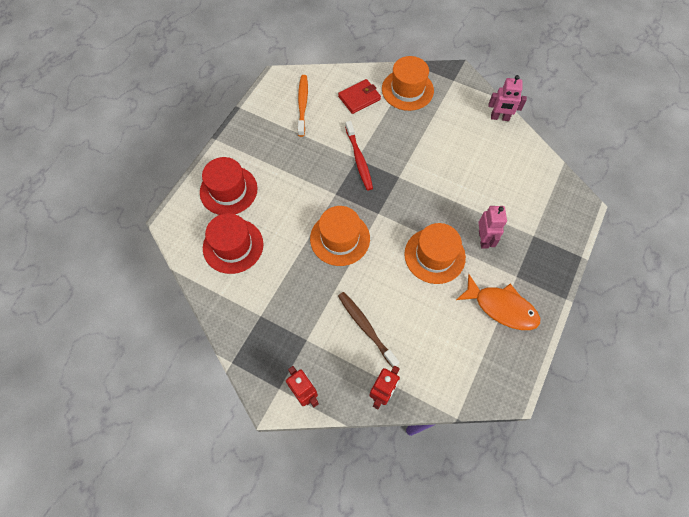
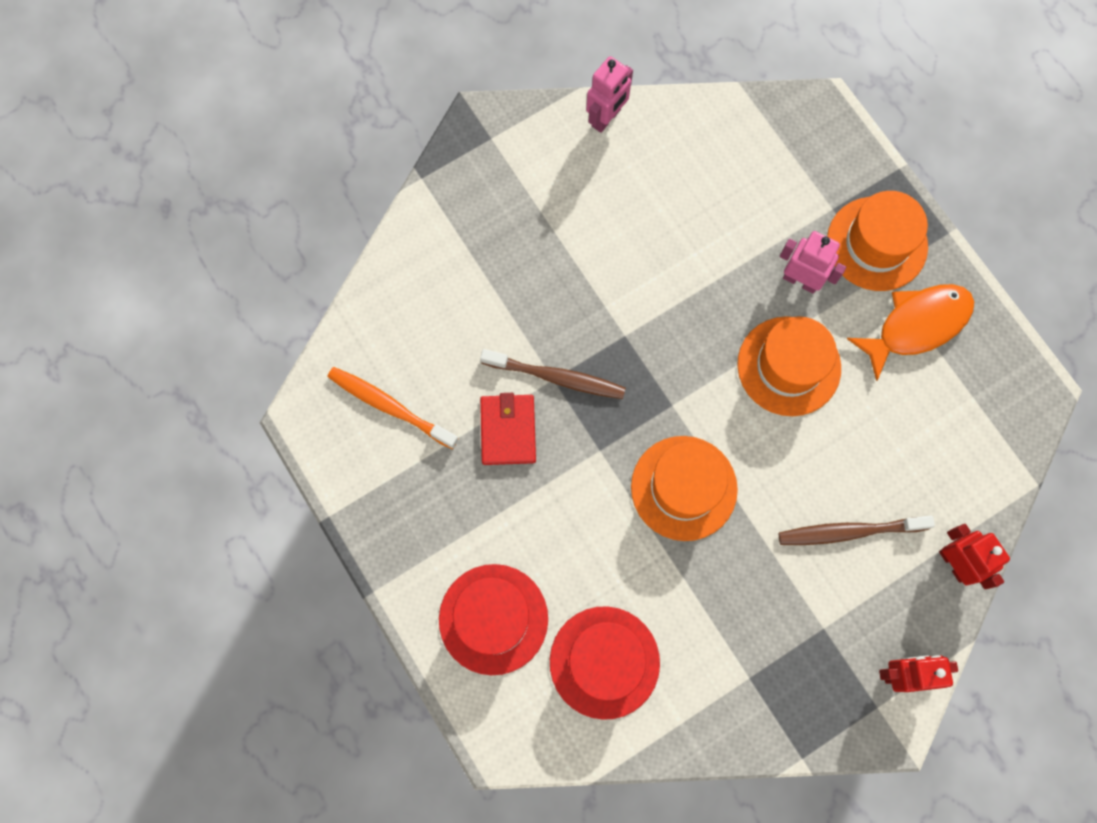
camera: 60 degrees left, 10 degrees up
red wallet [338,79,381,114] -> red wallet moved to [480,393,536,465]
red toothbrush [345,121,373,190] -> brown toothbrush [480,349,626,399]
orange hat [382,56,434,111] -> orange hat moved to [827,191,928,291]

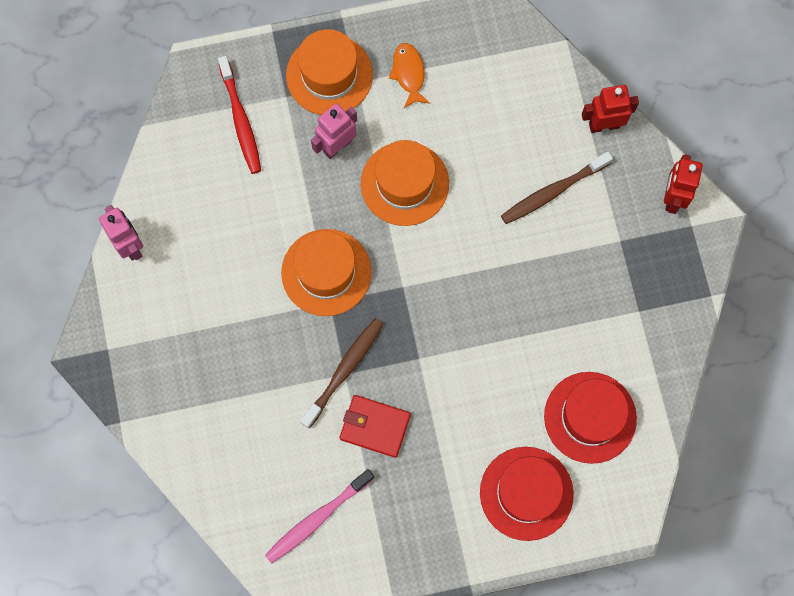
camera: 70 degrees left, 0 degrees up
orange toothbrush [327,367,458,449] -> pink toothbrush [265,469,375,564]
orange hat [631,436,738,541] -> orange hat moved to [281,229,372,316]
brown toothbrush [779,516,935,545] -> brown toothbrush turned 45 degrees clockwise [501,152,613,224]
orange fish [847,284,974,381] -> orange fish [389,43,430,108], size x0.61
none -> red toothbrush [218,56,261,174]

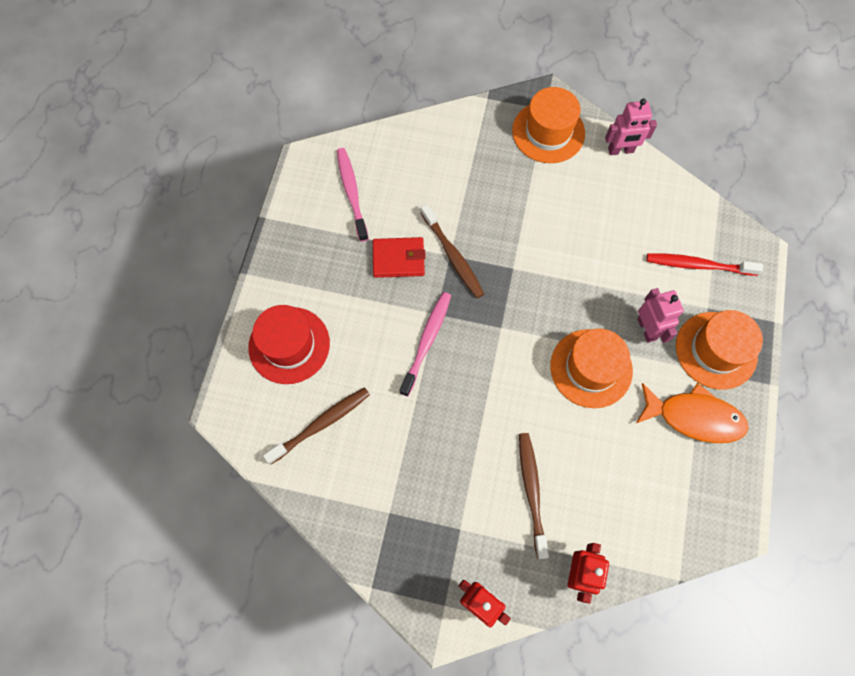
camera: 115 degrees right, 5 degrees down
orange hat [281,229,372,316] -> orange hat moved to [512,87,585,163]
red wallet [340,395,411,458] -> red wallet turned 45 degrees clockwise [373,237,426,278]
orange fish [389,43,430,108] -> orange fish [636,383,749,443], size x1.64
red hat [544,372,637,464] -> brown toothbrush [263,387,370,464]
none -> pink toothbrush [400,292,451,396]

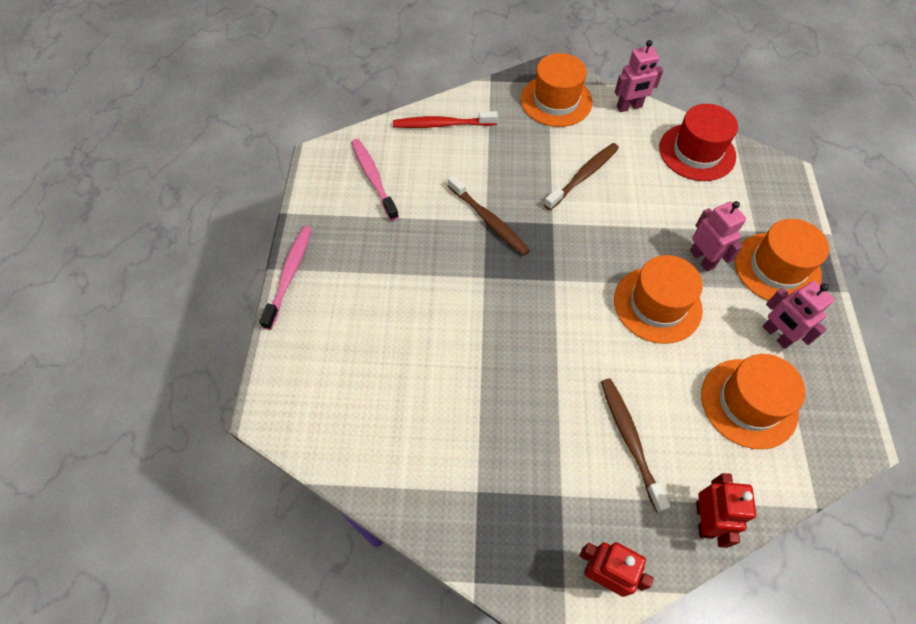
camera: 10 degrees left, 10 degrees down
red hat [248,305,330,384] -> red hat moved to [659,104,738,181]
brown toothbrush [263,387,370,464] -> brown toothbrush moved to [544,143,619,210]
red wallet [373,237,426,278] -> none
pink toothbrush [400,292,451,396] -> pink toothbrush moved to [259,226,312,330]
orange fish [636,383,749,443] -> pink robot [763,281,834,349]
red toothbrush [647,253,763,276] -> red toothbrush moved to [393,111,498,128]
none -> orange hat [701,354,806,449]

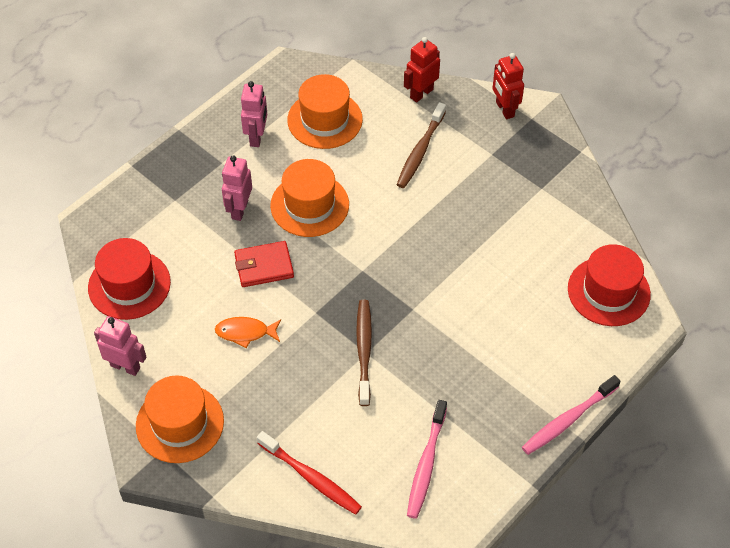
camera: 140 degrees left, 5 degrees down
brown toothbrush [544,143,619,210] -> orange fish [215,317,281,348]
orange hat [735,219,829,301] -> none
none -> red wallet [234,241,294,287]
none -> red hat [568,244,651,326]

